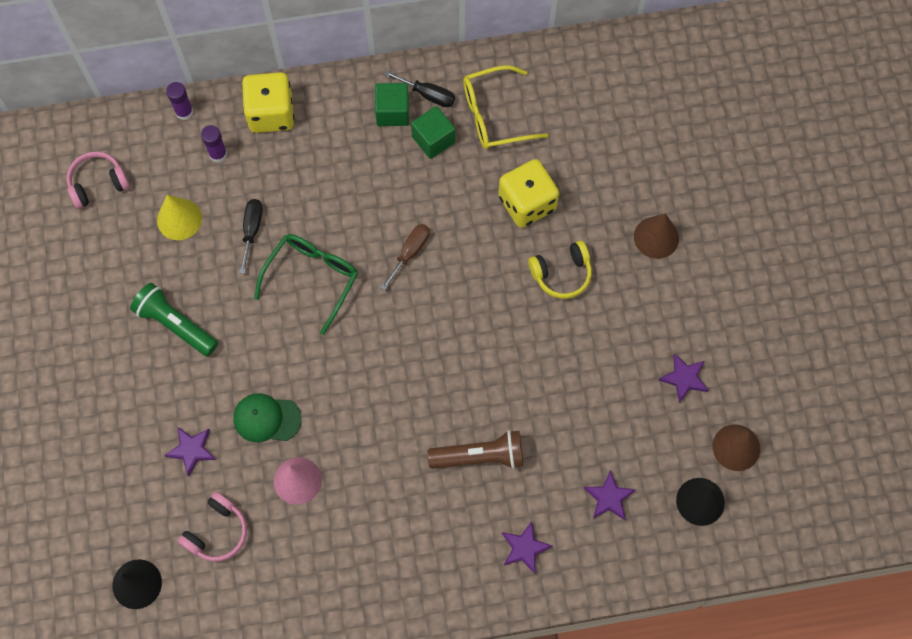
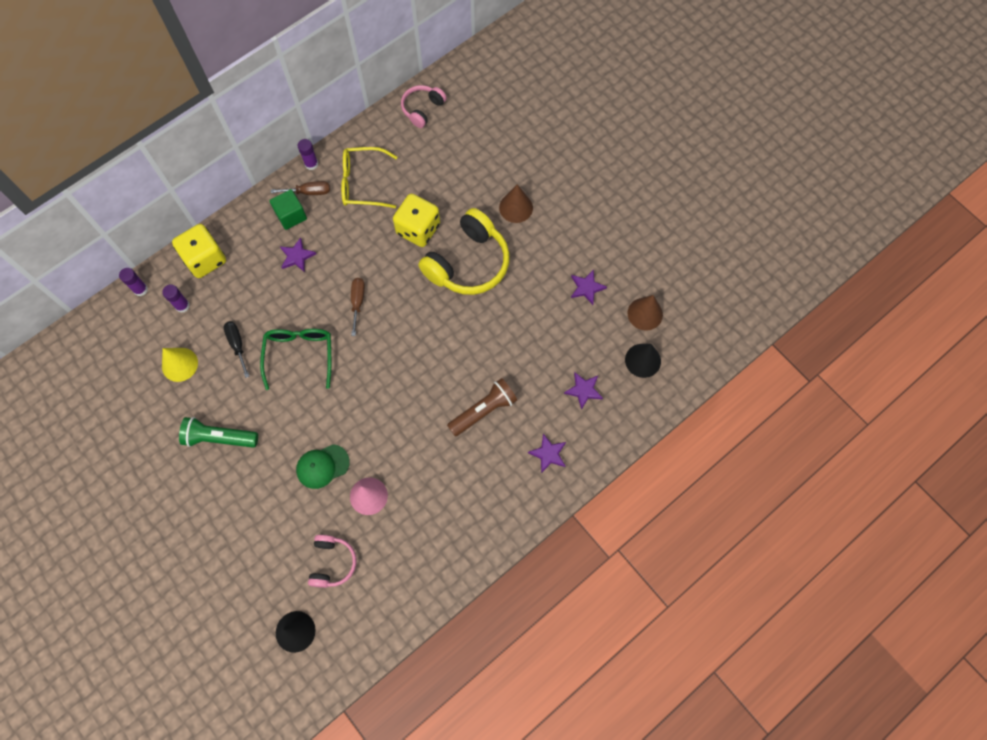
camera: 30 degrees left, 0 degrees up
pink headphones [67,151,130,209] -> pink headphones moved to [401,85,447,128]
purple star [164,427,216,476] -> purple star moved to [280,237,316,272]
black screwdriver [384,70,455,107] -> brown screwdriver [271,181,330,195]
green cube [411,106,455,159] -> none
yellow glasses [463,65,549,149] -> yellow glasses turned 45 degrees clockwise [341,147,398,208]
yellow headphones [528,241,592,299] -> yellow headphones [418,208,510,295], size x1.83
none -> purple glue stick [298,139,318,170]

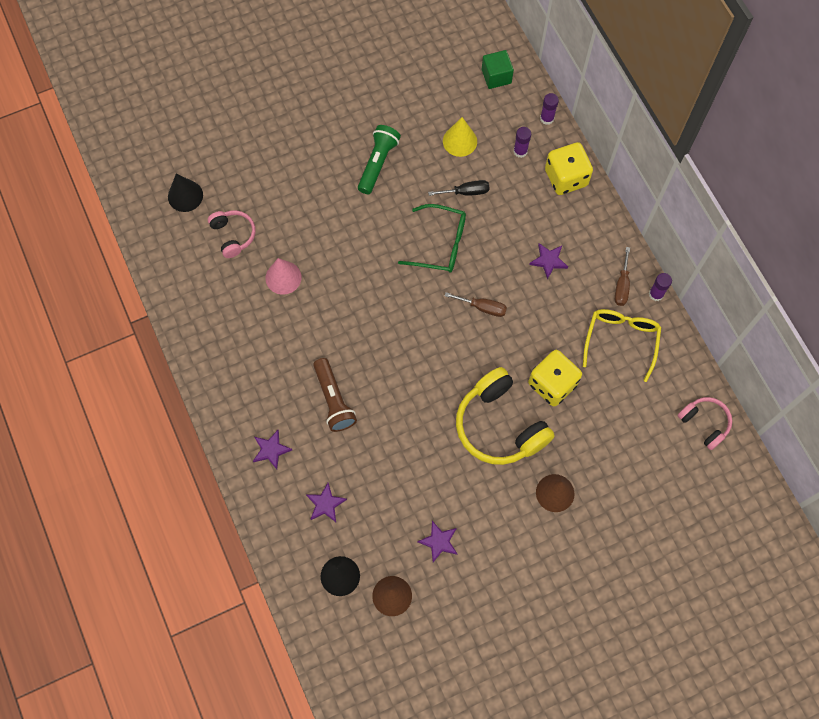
camera: 105 degrees right, 0 degrees up
green cube [269,189,307,230] -> green cube moved to [482,50,514,89]
green cap [296,444,350,489] -> none
pink headphones [308,535,356,588] -> pink headphones turned 135 degrees counterclockwise [208,210,255,258]

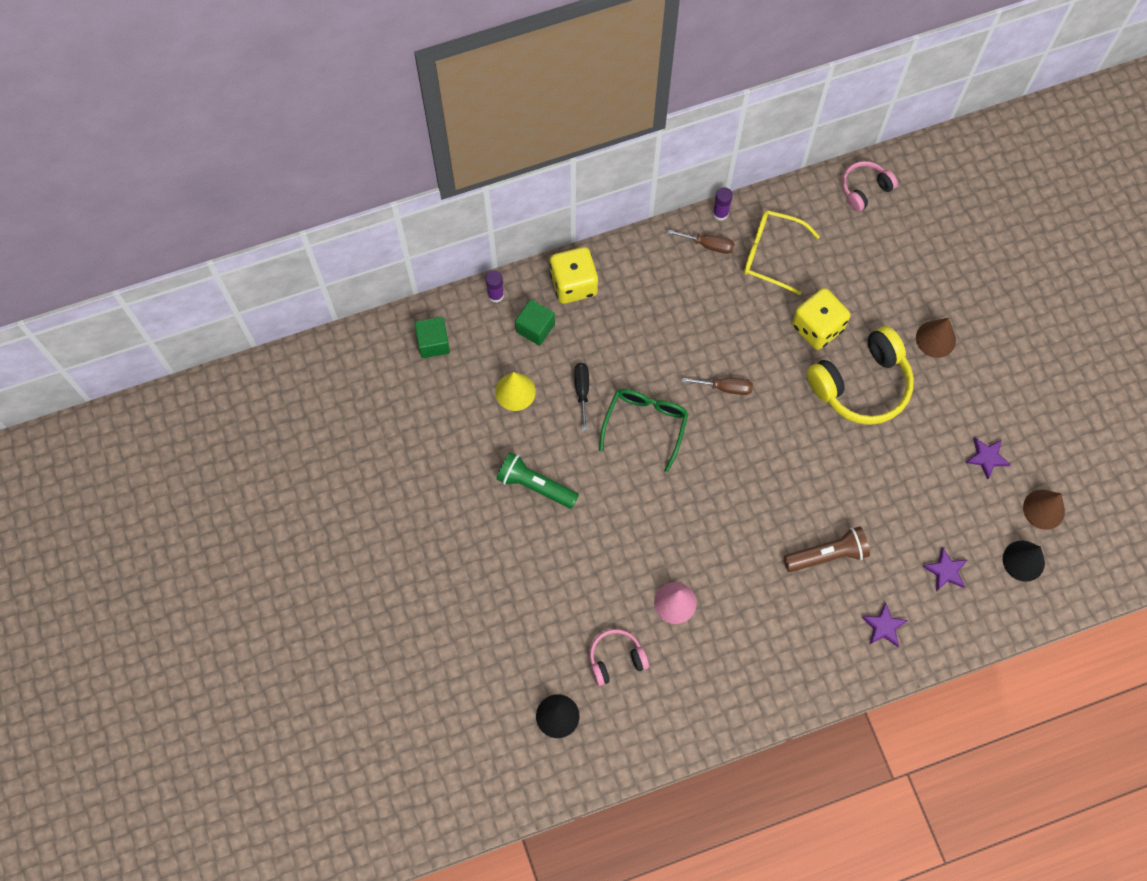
camera: 85 degrees left, 0 degrees up
brown screwdriver [445,292,507,317] -> brown screwdriver turned 75 degrees clockwise [682,378,753,395]
purple glue stick [513,127,531,158] -> green cube [515,299,555,346]
purple star [529,243,568,280] -> none

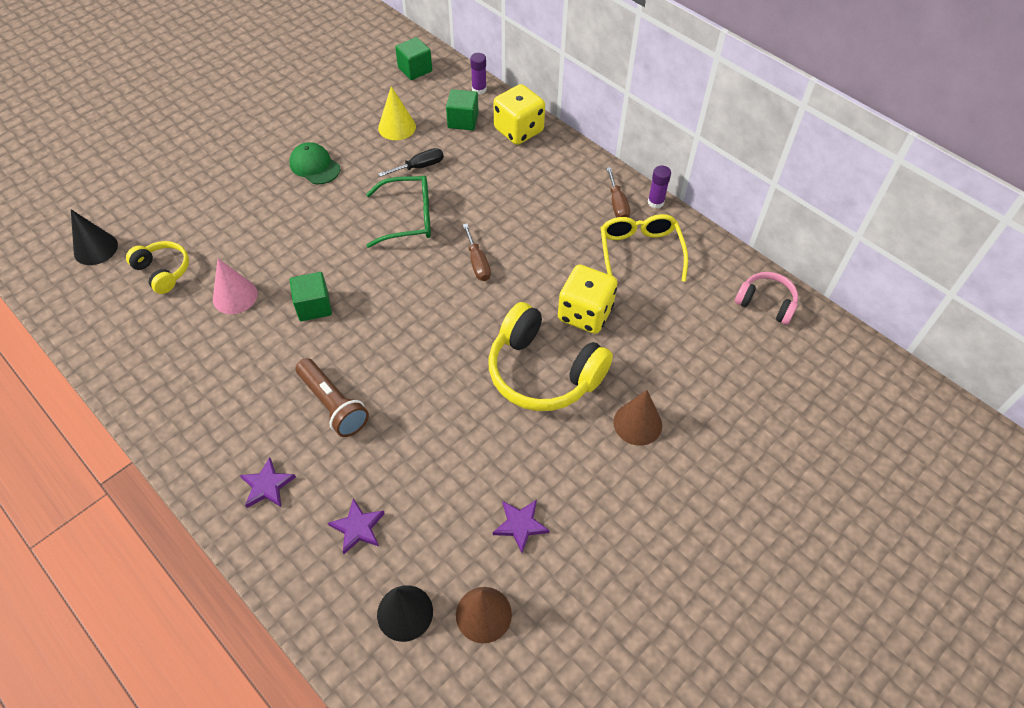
camera: 65 degrees right, 15 degrees down
green flashlight [497,452,579,509] -> green cap [289,142,340,184]
pink headphones [589,629,649,686] -> yellow headphones [126,241,189,294]
none -> green cube [290,272,332,321]

